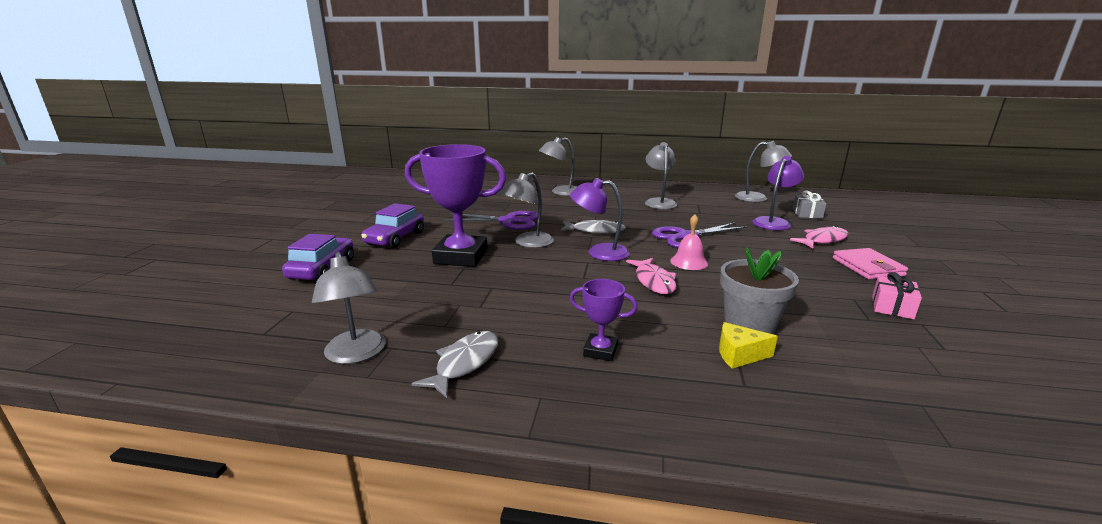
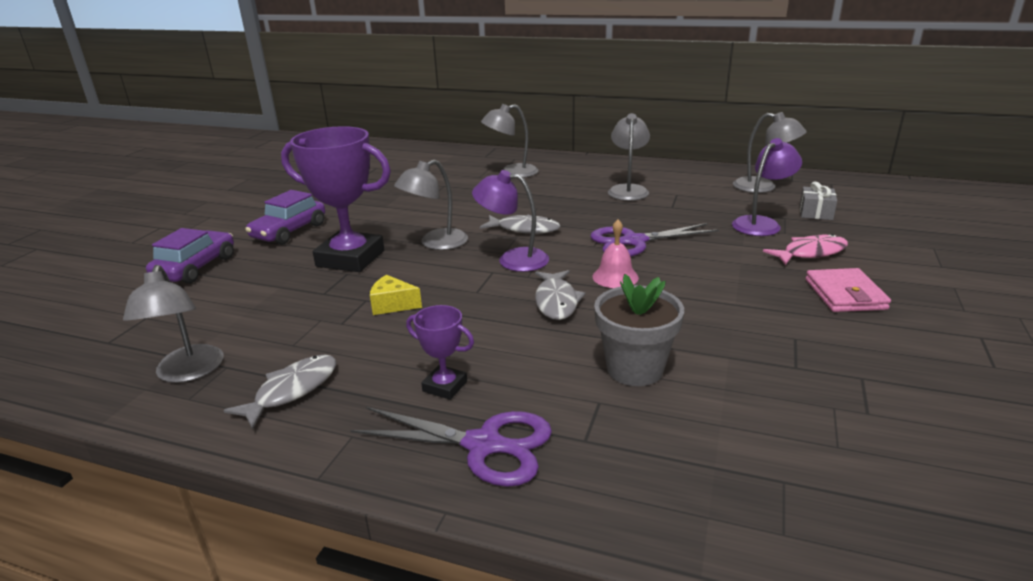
camera: 10 degrees right, 5 degrees up
purple scissors [444,211,538,230] -> purple scissors moved to [350,407,552,487]
pink fish [626,258,676,294] -> grey fish [535,270,585,320]
yellow cheese [719,322,778,369] -> yellow cheese moved to [370,275,422,315]
pink gift [872,272,922,319] -> none

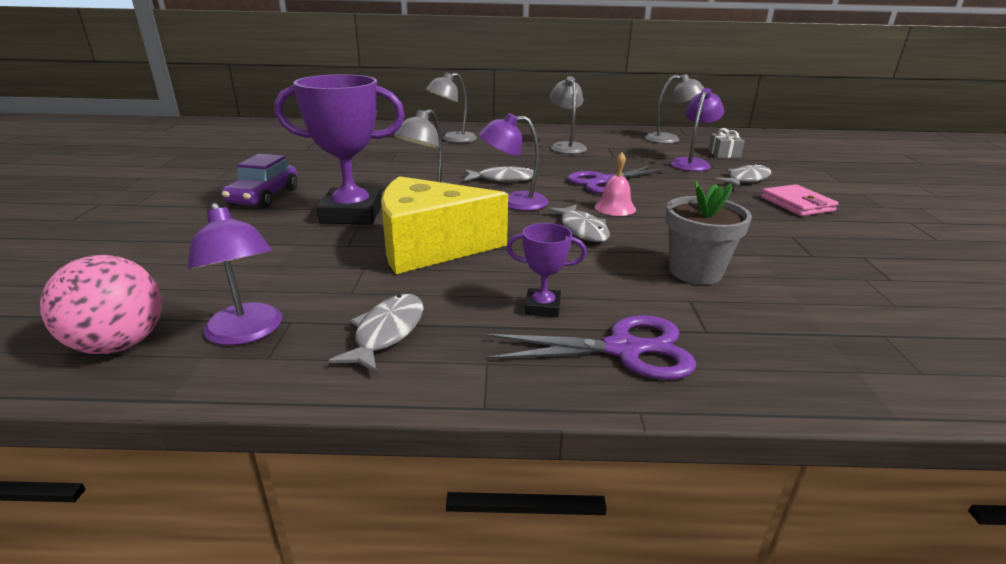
camera: 20 degrees left, 0 degrees up
grey lamp [123,265,224,383] -> purple lamp [187,203,282,345]
purple car [146,228,234,284] -> none
yellow cheese [370,275,422,315] -> yellow cheese [381,176,508,274], size x2.46
pink fish [763,234,848,265] -> grey fish [715,164,771,188]
none -> pink ball [40,255,162,354]

